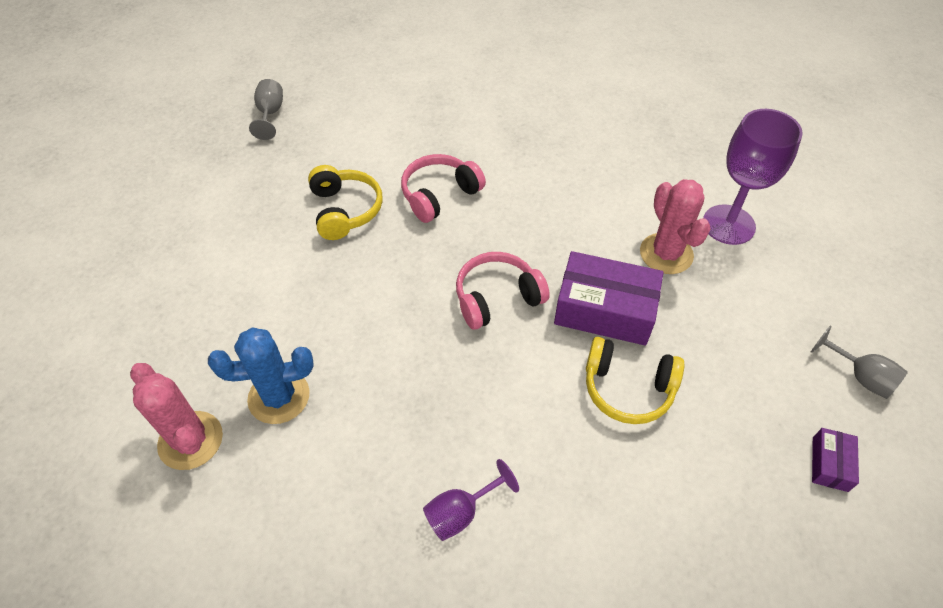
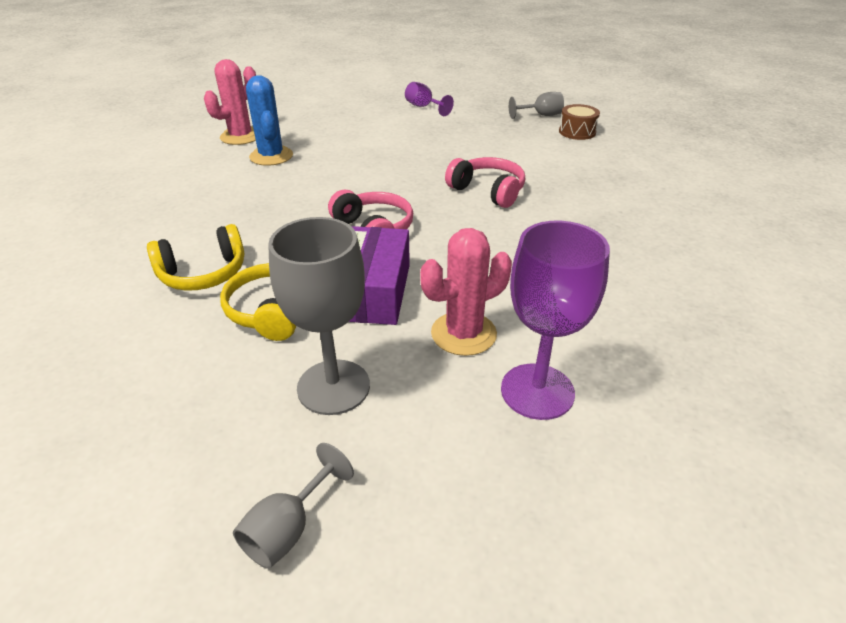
camera: 80 degrees right, 15 degrees down
yellow headphones [308,165,383,240] -> yellow headphones moved to [147,224,244,291]
purple goblet [423,459,519,541] -> purple goblet moved to [405,82,454,116]
purple box [812,428,859,492] -> none
none -> grey goblet [268,217,370,415]
none -> brown drum [559,104,600,140]

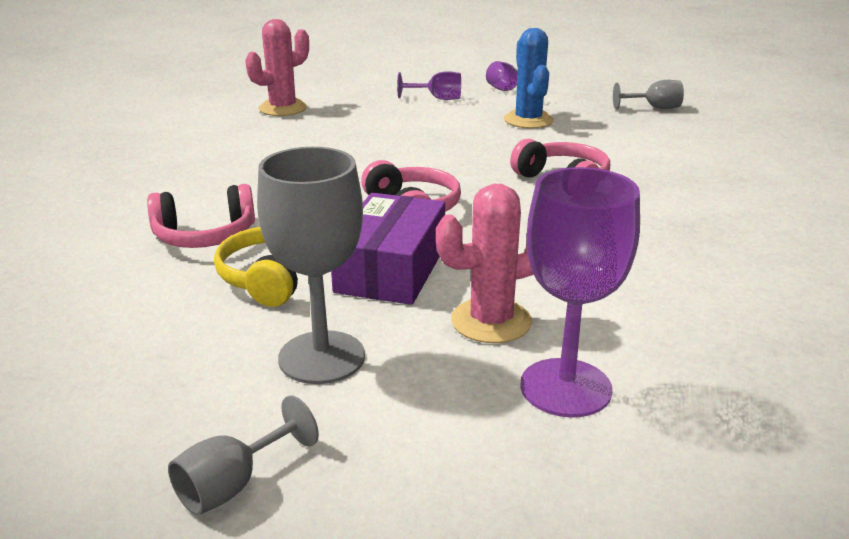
camera: 10 degrees right, 10 degrees down
yellow headphones [147,224,244,291] -> pink headphones [147,184,255,248]
blue cactus [246,75,293,166] -> blue cactus moved to [504,28,554,128]
brown drum [559,104,600,140] -> none
none -> purple goblet [397,71,461,100]

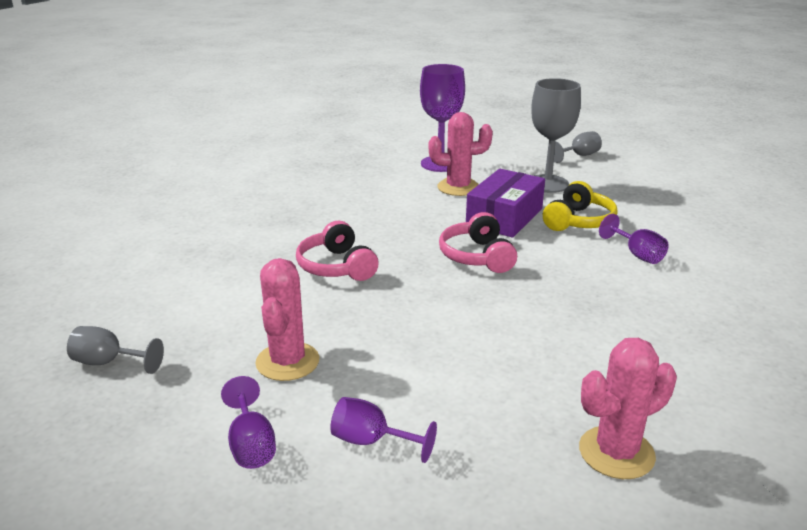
camera: 165 degrees left, 0 degrees up
pink headphones [147,184,255,248] -> purple goblet [599,214,669,264]
blue cactus [504,28,554,128] -> pink cactus [255,258,320,381]

